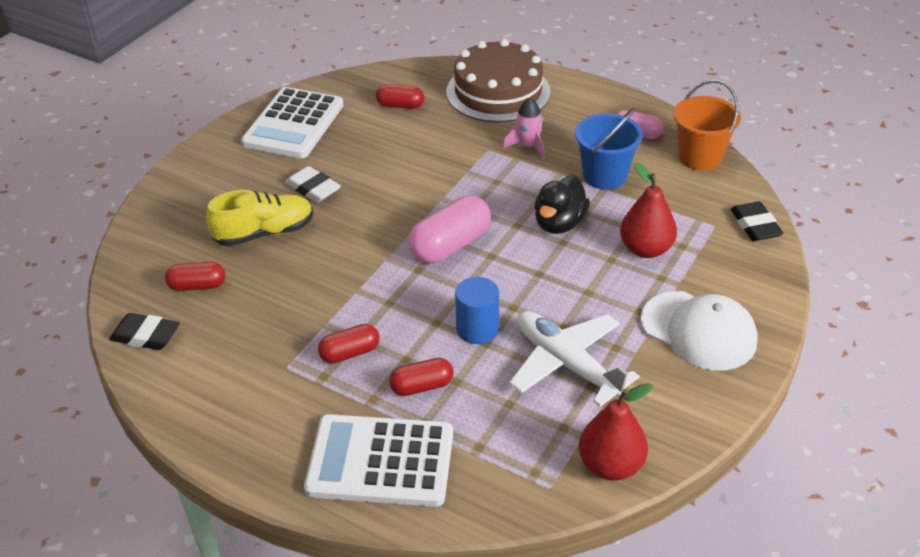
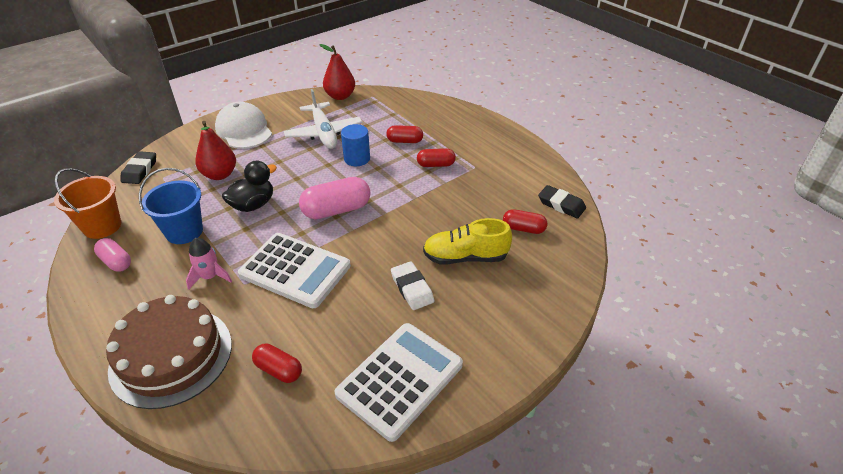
camera: 160 degrees left, 0 degrees up
white calculator [304,414,453,507] -> white calculator moved to [238,233,351,308]

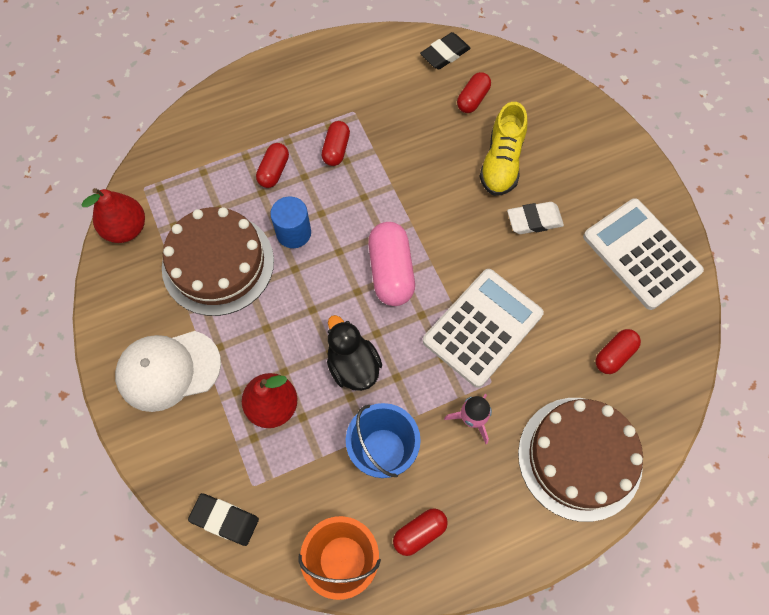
camera: 75 degrees left, 25 degrees up
pink capsule [94,238,131,272] -> red capsule [393,508,448,556]
white plane [284,89,362,149] -> brown cake [162,207,274,316]

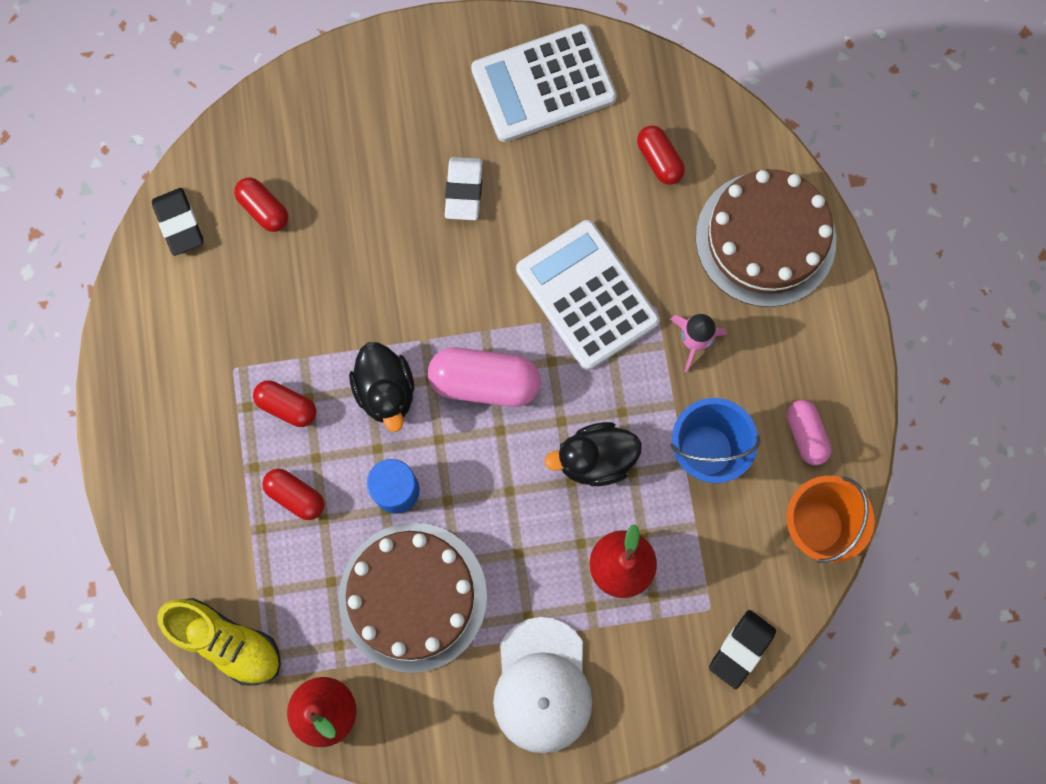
camera: 75 degrees left, 10 degrees up
red capsule [393,508,448,556] -> pink capsule [787,400,831,465]
yellow shoe [479,102,527,196] -> yellow shoe moved to [157,598,281,686]
none -> black duck [349,342,414,432]

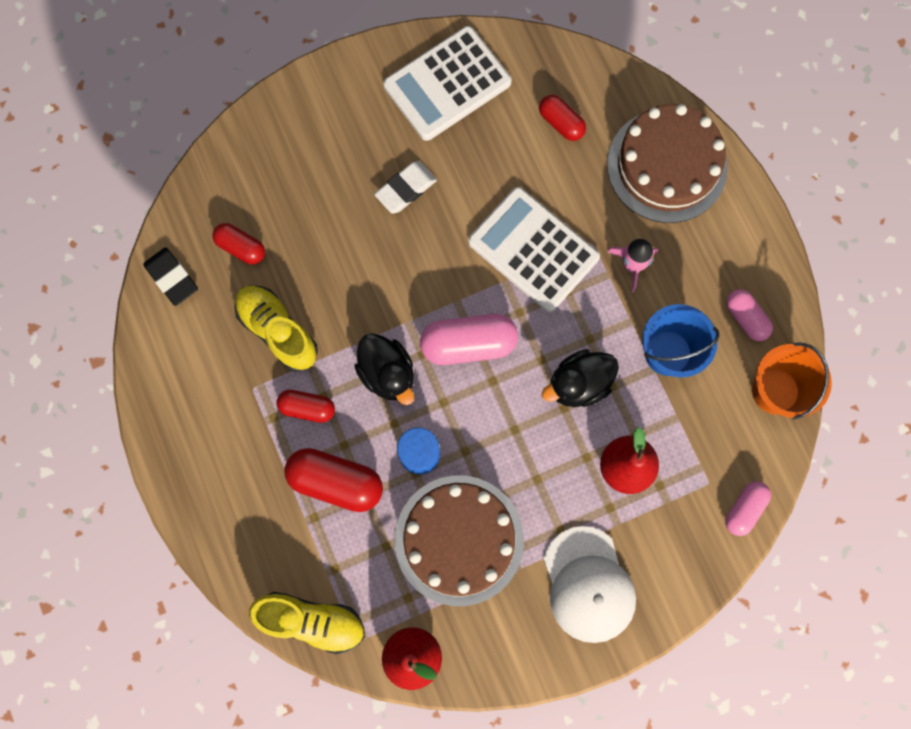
camera: 15 degrees left, 0 degrees up
red capsule [262,469,325,520] -> red capsule [284,448,383,512], size x1.68
white eraser [445,157,483,220] -> white eraser turned 60 degrees clockwise [374,161,437,214]
black eraser [709,610,776,689] -> pink capsule [725,481,771,536]
none -> yellow shoe [235,285,318,372]

